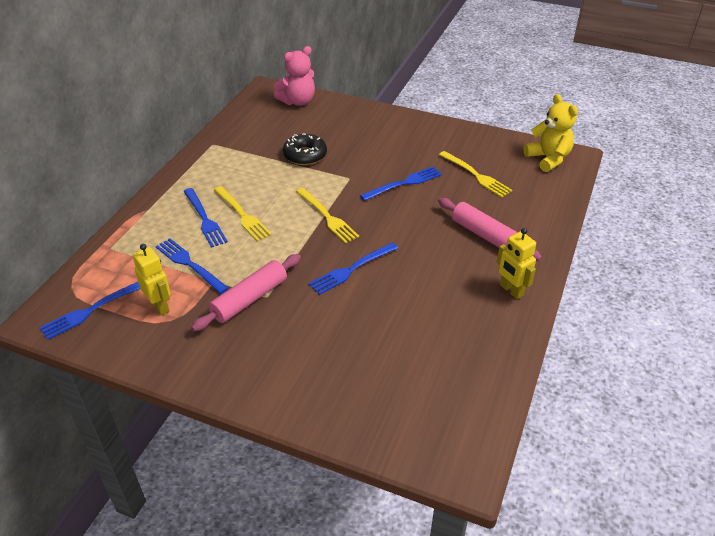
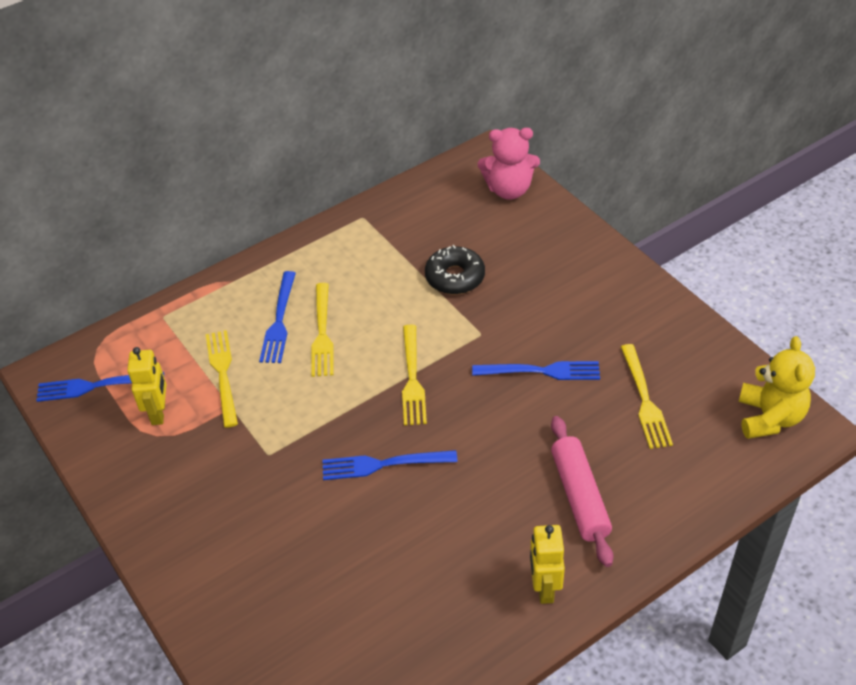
camera: 35 degrees right, 5 degrees up
blue fork [155,238,229,294] -> yellow fork [206,330,238,428]
pink rolling pin [191,254,301,331] -> none

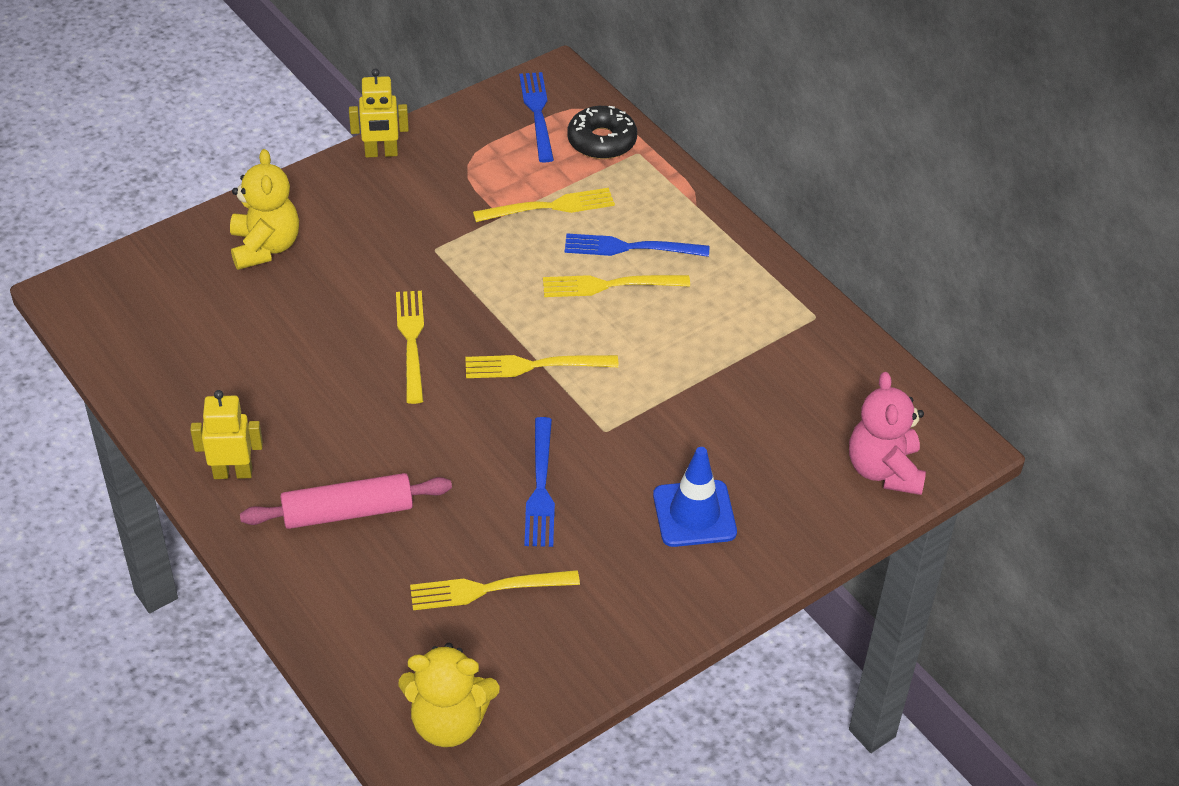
camera: 85 degrees right, 0 degrees up
yellow robot [127,347,166,425] -> yellow robot moved to [349,69,409,158]
blue fork [322,450,458,480] -> yellow fork [396,291,424,404]
black donut [425,245,485,294] -> black donut moved to [567,106,637,159]
none -> yellow teddy bear [230,149,299,270]
none -> blue traffic cone [653,447,737,547]

